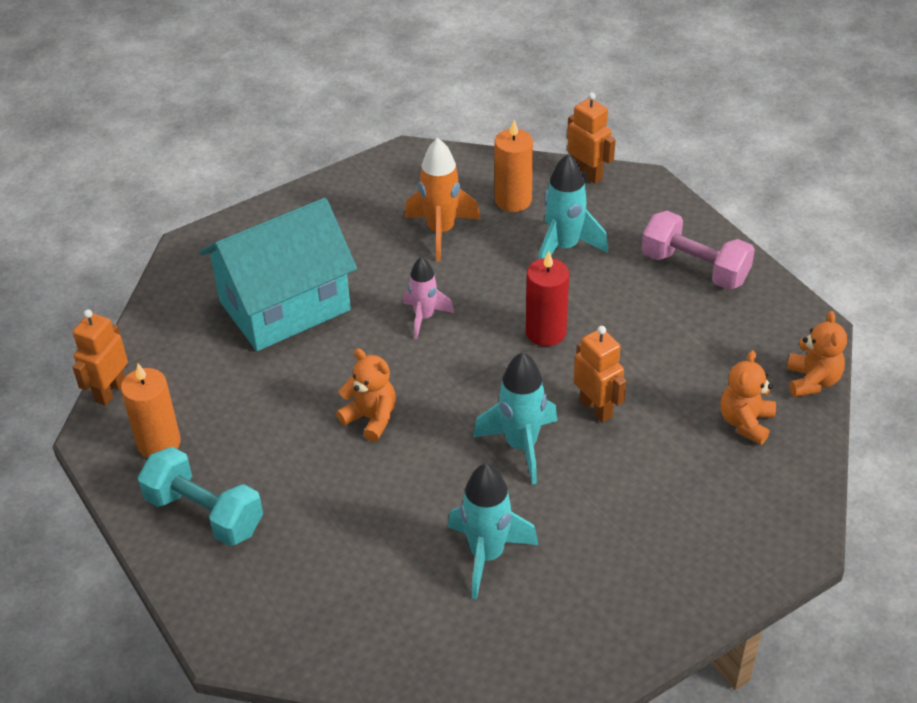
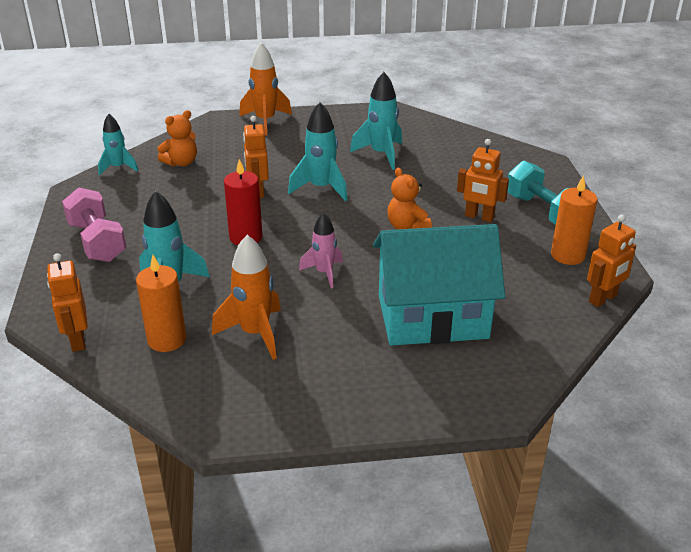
camera: 155 degrees left, 10 degrees down
orange teddy bear [787,311,847,397] -> turquoise rocket [98,114,138,176]
none -> orange rocket [239,43,292,135]
none -> orange robot [457,139,509,222]

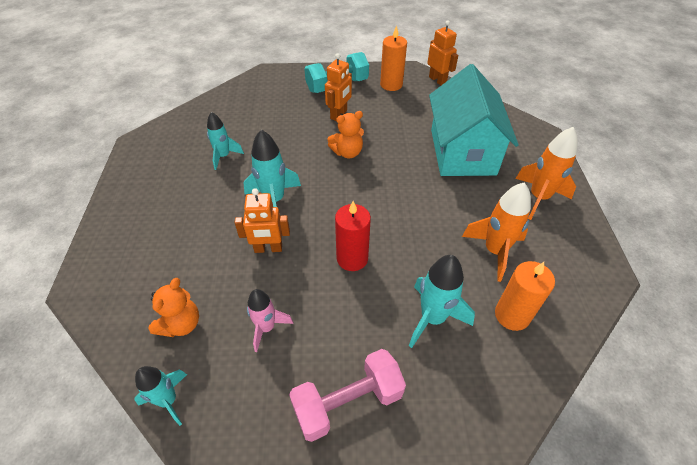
camera: 85 degrees left, 15 degrees up
orange robot [47,253,88,352] -> none
orange teddy bear [157,110,197,166] -> orange teddy bear turned 60 degrees clockwise [148,278,199,337]
orange rocket [239,43,292,135] -> orange rocket moved to [515,127,578,220]
pink rocket [299,212,343,288] -> pink rocket moved to [247,289,293,352]
turquoise rocket [350,72,402,170] -> turquoise rocket [207,112,244,170], size x0.66

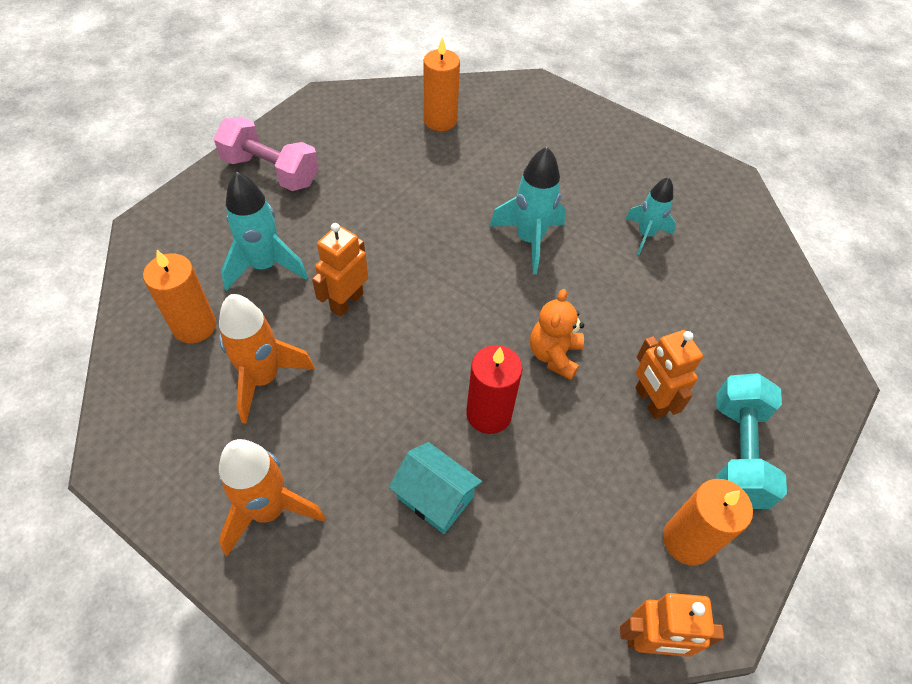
camera: 125 degrees right, 5 degrees up
turquoise rocket [134,366,187,426] -> none
orange teddy bear [148,278,199,337] -> orange candle [424,37,460,131]
orange robot [235,188,290,253] -> orange robot moved to [312,223,368,317]
pink rocket [247,289,293,352] -> none
pink dumbbell [289,349,406,442] -> pink dumbbell turned 75 degrees counterclockwise [214,116,319,191]
red candle [335,201,371,271] -> red candle moved to [466,345,523,434]
turquoise house [429,64,519,176] -> turquoise house [389,442,482,534], size x0.46

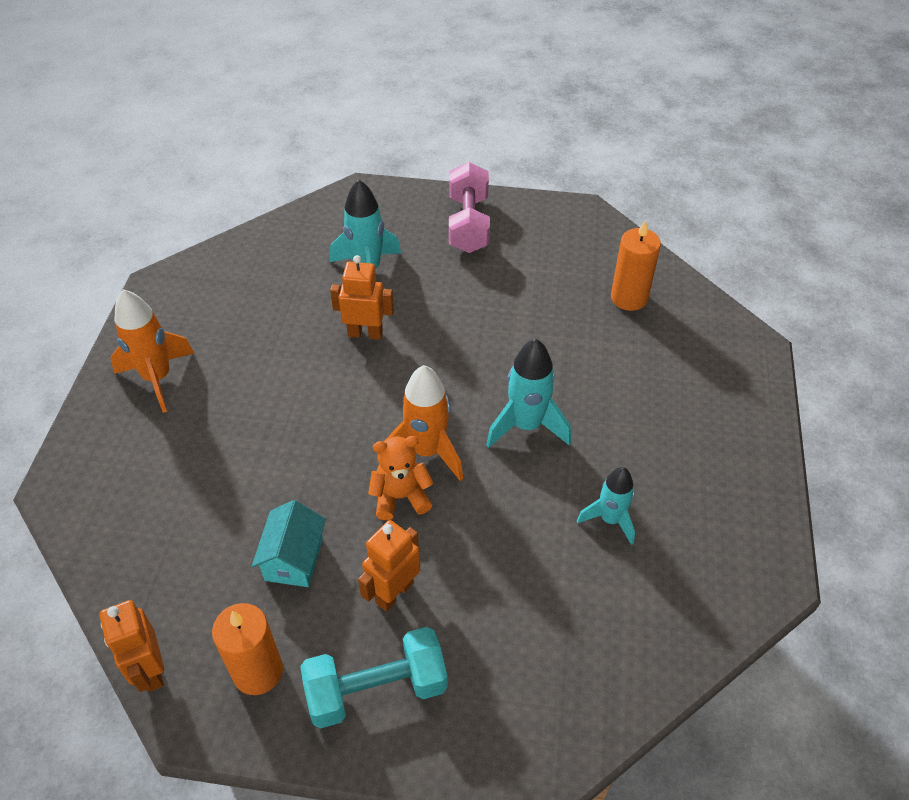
camera: 65 degrees right, 5 degrees down
orange candle [143,250,216,343] -> none
orange rocket [219,294,315,424] -> orange rocket moved to [386,365,463,481]
turquoise house [389,442,482,534] -> turquoise house moved to [252,500,326,587]
red candle [466,345,523,434] -> none

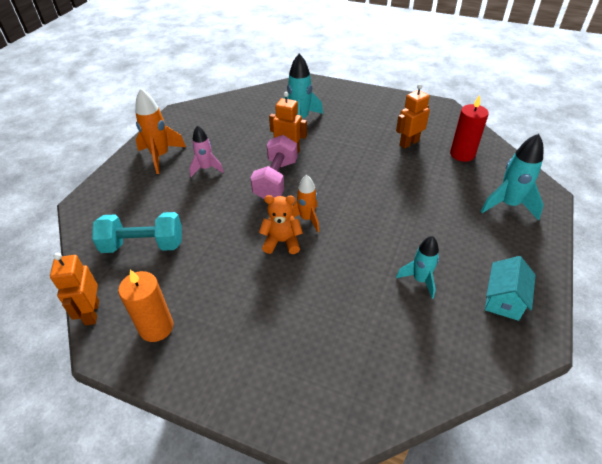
camera: 15 degrees right, 5 degrees down
turquoise house [252,500,326,587] -> turquoise house moved to [485,256,536,321]
turquoise dumbbell [300,627,448,728] -> turquoise dumbbell moved to [92,212,182,253]
orange robot [358,520,420,612] -> orange robot moved to [396,84,430,149]
orange rocket [386,365,463,481] -> orange rocket [292,175,319,232], size x0.66
pink dumbbell [449,162,490,253] -> pink dumbbell moved to [250,135,298,199]
turquoise rocket [486,339,571,448] -> turquoise rocket moved to [480,133,544,220]
orange candle [611,220,661,311] -> red candle [450,95,489,162]
none -> pink rocket [189,125,224,177]

